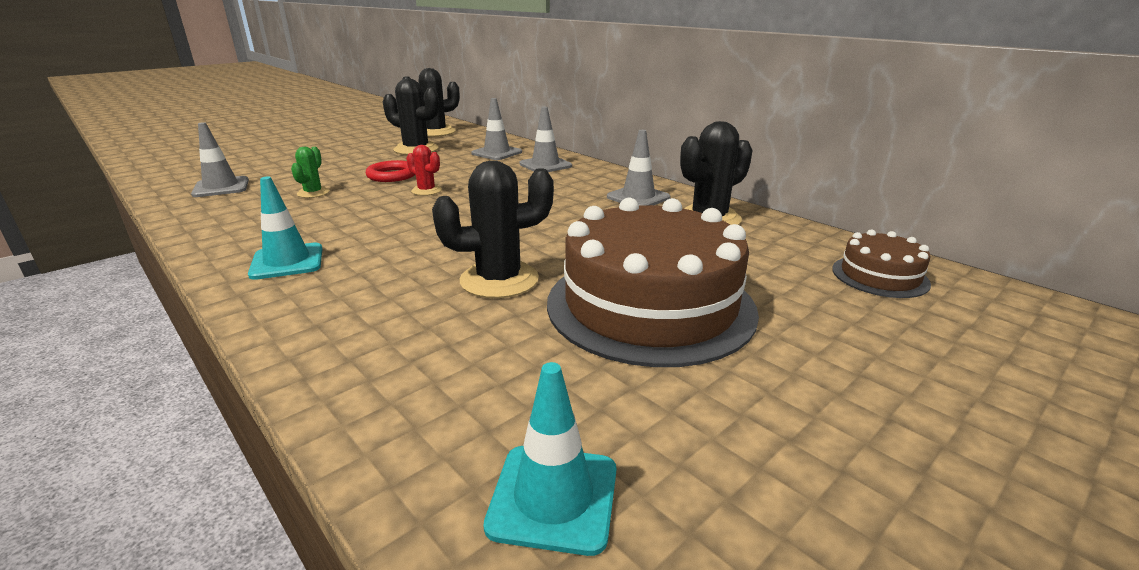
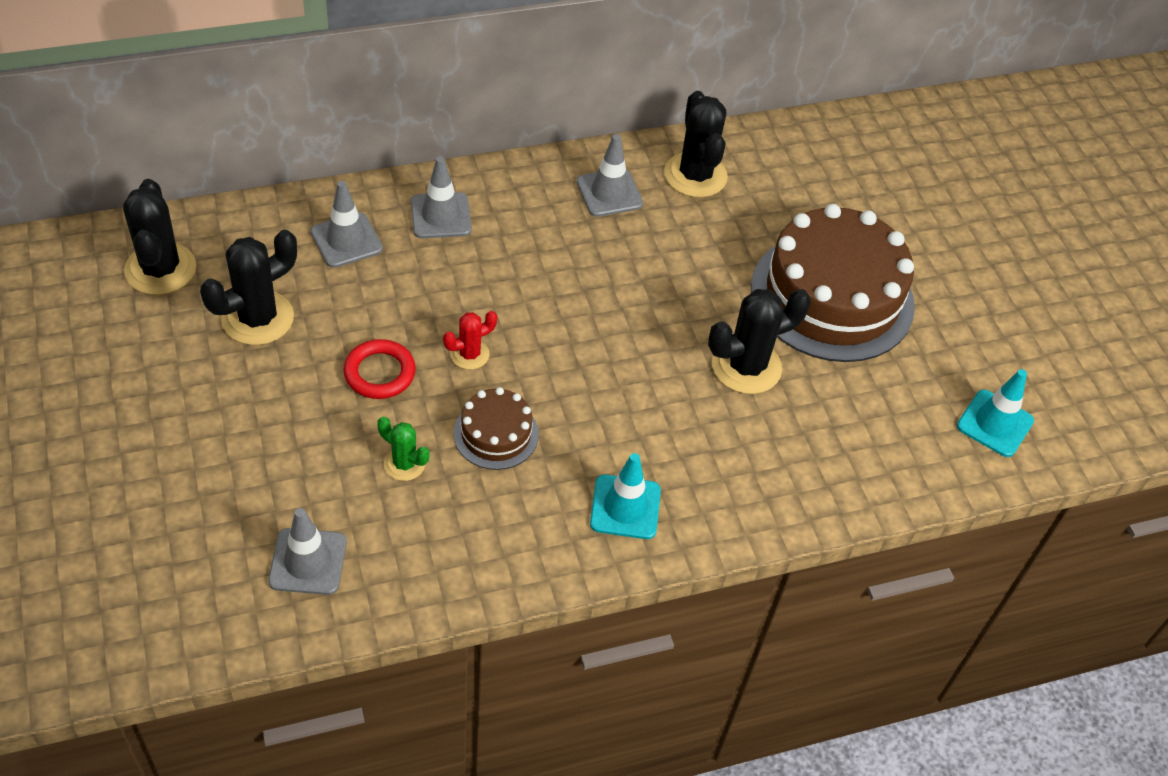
camera: 70 degrees left, 25 degrees up
black cactus [432,161,554,298] -> black cactus turned 60 degrees clockwise [708,289,811,394]
brown cake [832,229,931,298] -> brown cake moved to [453,387,539,470]

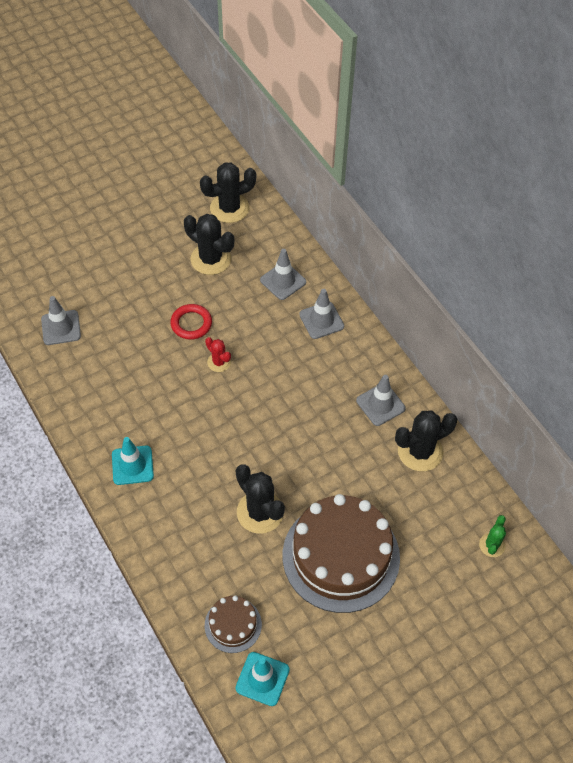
camera: 80 degrees right, 5 degrees up
green cactus [377,417,429,481] -> green cactus moved to [479,515,506,557]
brown cake [453,387,539,470] -> brown cake moved to [205,596,262,653]

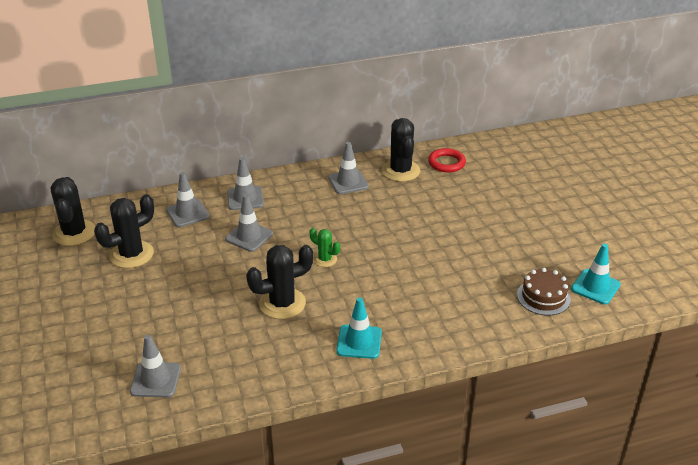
camera: 75 degrees left, 20 degrees down
red ring [171,304,212,340] -> red ring moved to [428,148,466,172]
red cactus [205,337,231,372] -> none
black cactus [236,464,285,534] -> black cactus moved to [246,245,314,319]
brown cake [283,494,400,613] -> none
green cactus [479,515,506,557] -> green cactus moved to [310,228,340,267]
none -> grey traffic cone [225,195,273,252]

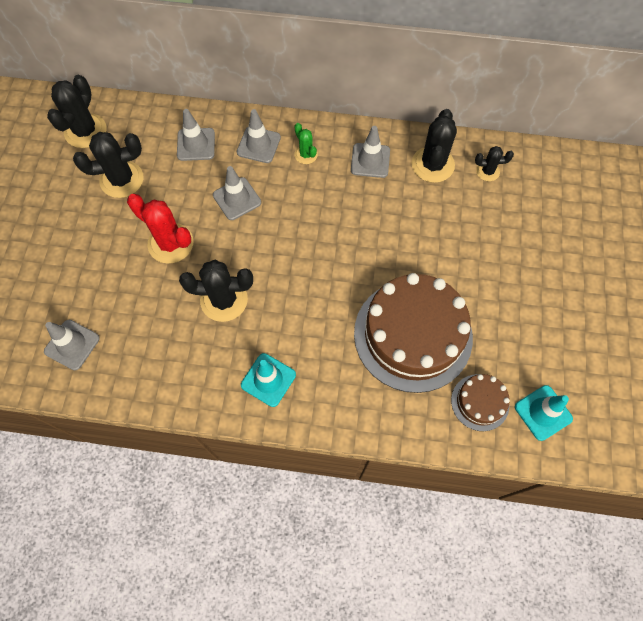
camera: 25 degrees right, 30 degrees up
green cactus [310,228,340,267] -> green cactus moved to [294,123,318,164]
red ring [428,148,466,172] -> black cactus [475,146,514,181]
none -> red cactus [127,194,193,264]
none -> brown cake [354,273,473,393]

